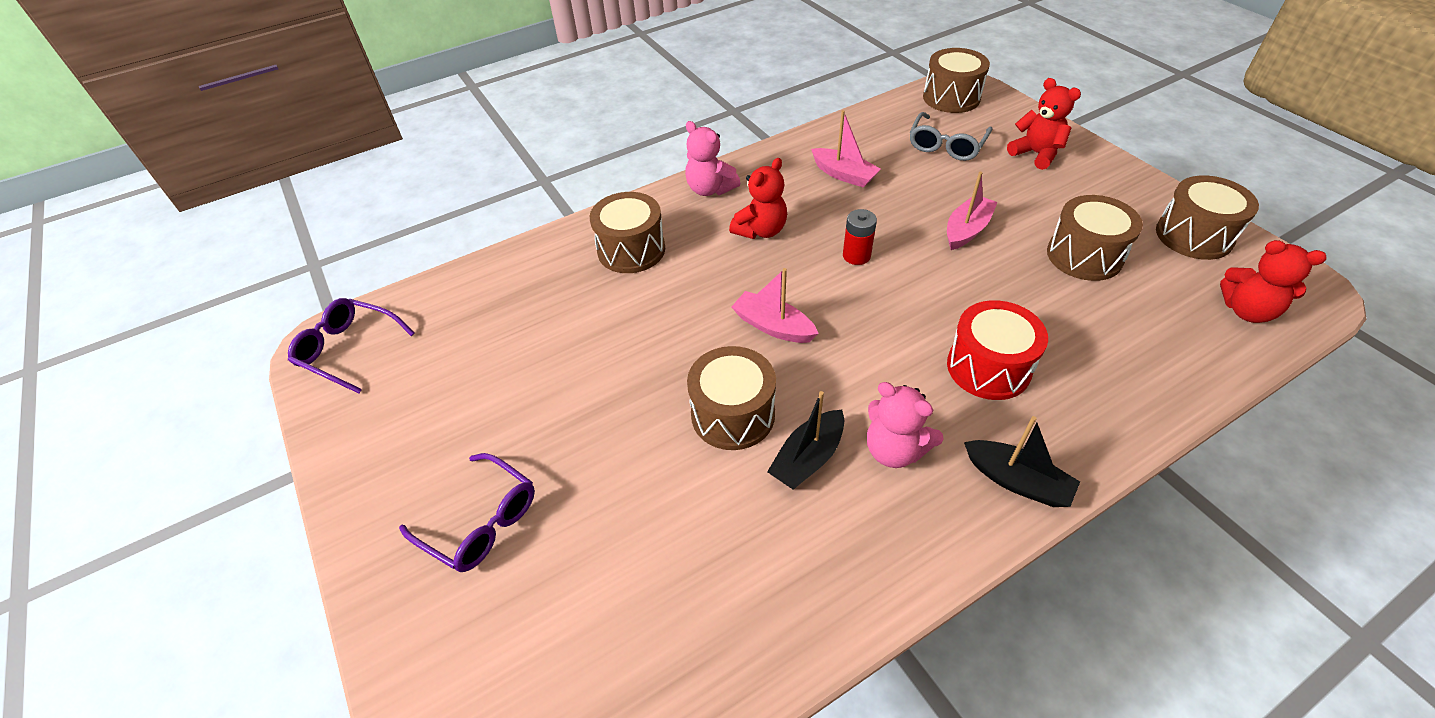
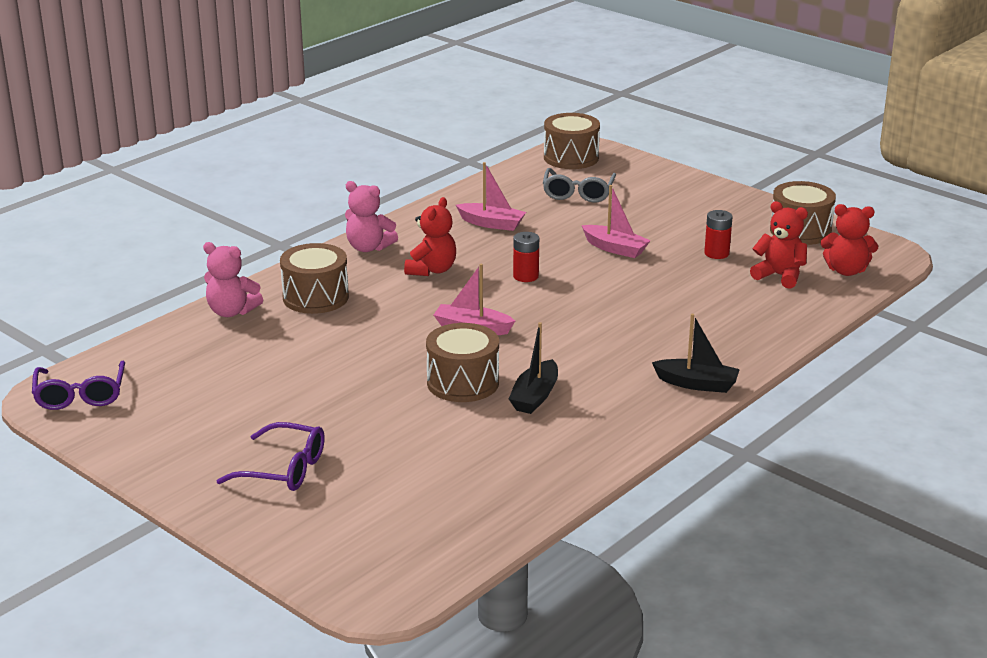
camera: 20 degrees left, 20 degrees down
purple glasses [288,298,415,393] -> purple glasses turned 105 degrees counterclockwise [32,361,125,410]
pink teddy bear [867,382,943,468] -> pink teddy bear moved to [203,242,263,317]
pink boat [947,172,998,250] -> pink boat turned 105 degrees clockwise [581,185,651,258]
red drum [947,300,1048,400] -> none
red teddy bear [1007,78,1081,170] -> red teddy bear moved to [750,201,808,289]
brown drum [1047,195,1143,281] -> red battery [704,210,733,259]

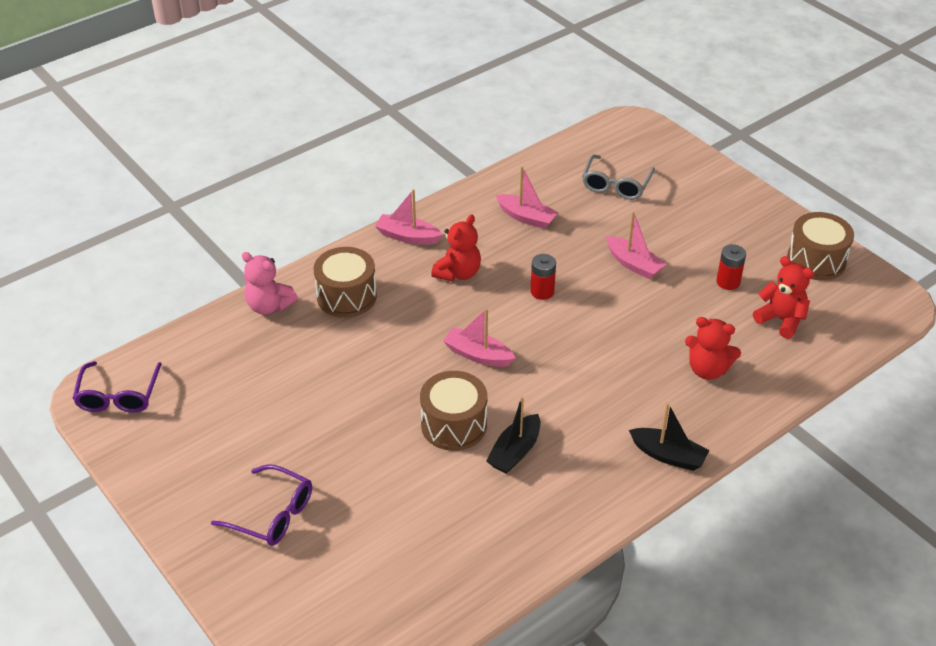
camera: 10 degrees right, 15 degrees up
pink teddy bear [345,181,398,252] -> pink boat [375,189,443,245]
brown drum [544,113,600,169] -> none
red teddy bear [821,204,878,276] -> red teddy bear moved to [685,317,741,380]

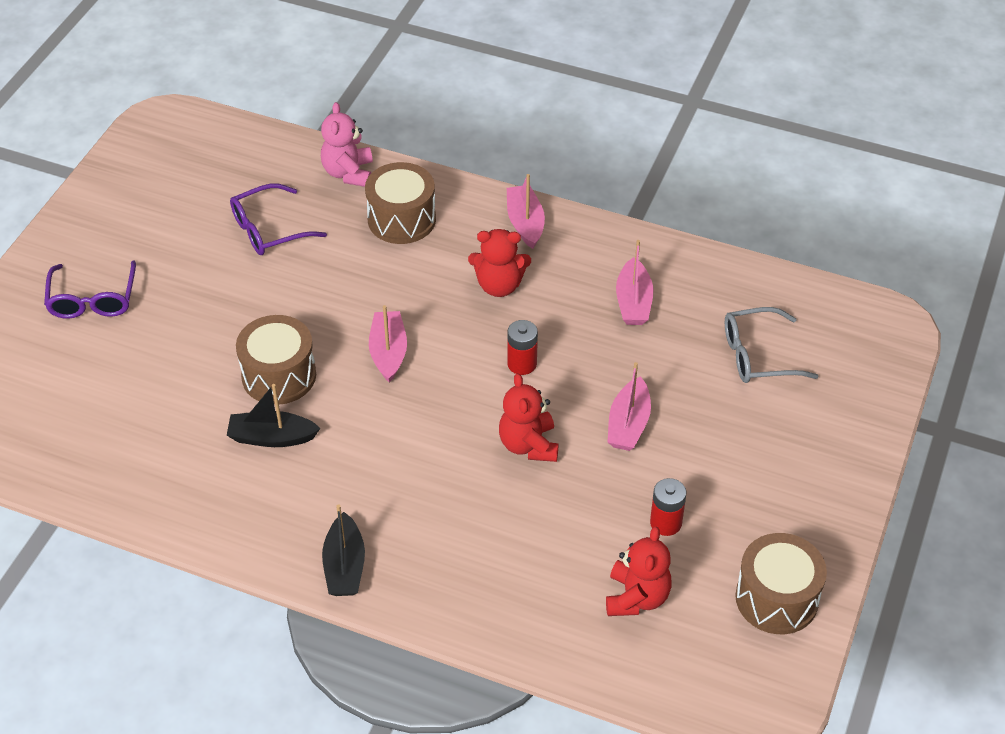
camera: 60 degrees right, 5 degrees up
purple glasses [73,361,162,413] -> purple glasses moved to [230,183,327,255]
red teddy bear [685,317,741,380] -> red teddy bear moved to [499,373,559,462]

